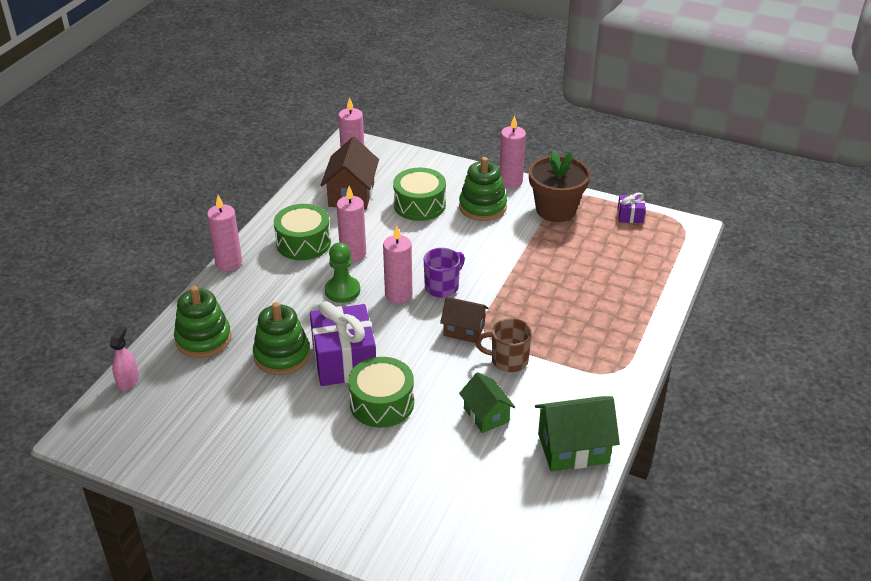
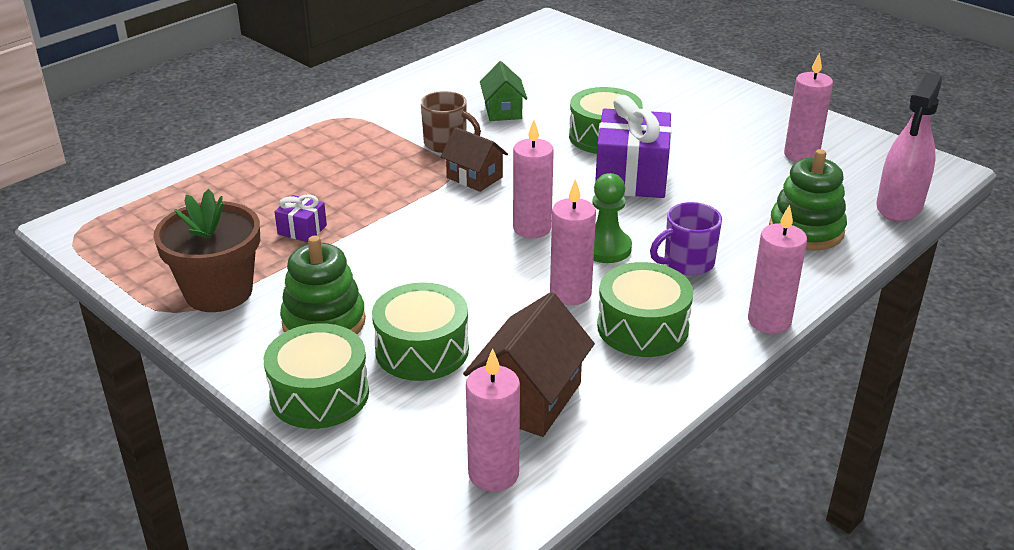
camera: 160 degrees left, 5 degrees down
pink spray bottle [110,326,139,391] -> pink spray bottle [876,72,942,222], size x1.81
green stacking toy [253,302,310,375] -> none
purple mug [423,248,465,298] -> purple mug moved to [650,202,722,276]
pink candle [499,115,526,188] -> pink candle moved to [784,53,833,162]
green house [535,396,620,471] -> none
purple gift [617,193,646,223] -> purple gift moved to [274,194,327,242]
none -> green drum [264,323,369,429]

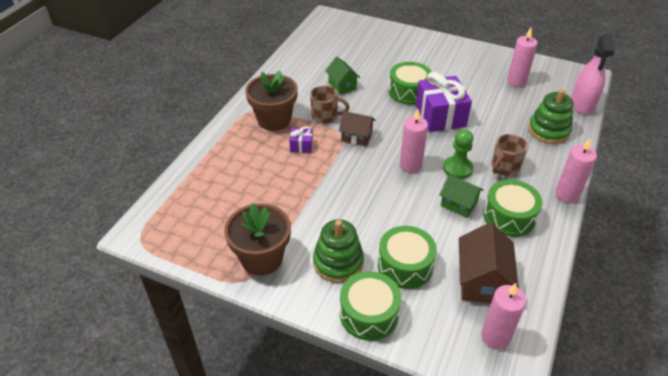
camera: 20 degrees left, 10 degrees up
purple gift [274,194,327,242] -> purple gift moved to [289,126,313,153]
pink candle [550,179,596,305] -> green house [440,175,483,218]
purple mug [650,202,722,276] -> brown mug [492,134,528,176]
none -> brown flower pot [245,70,298,131]

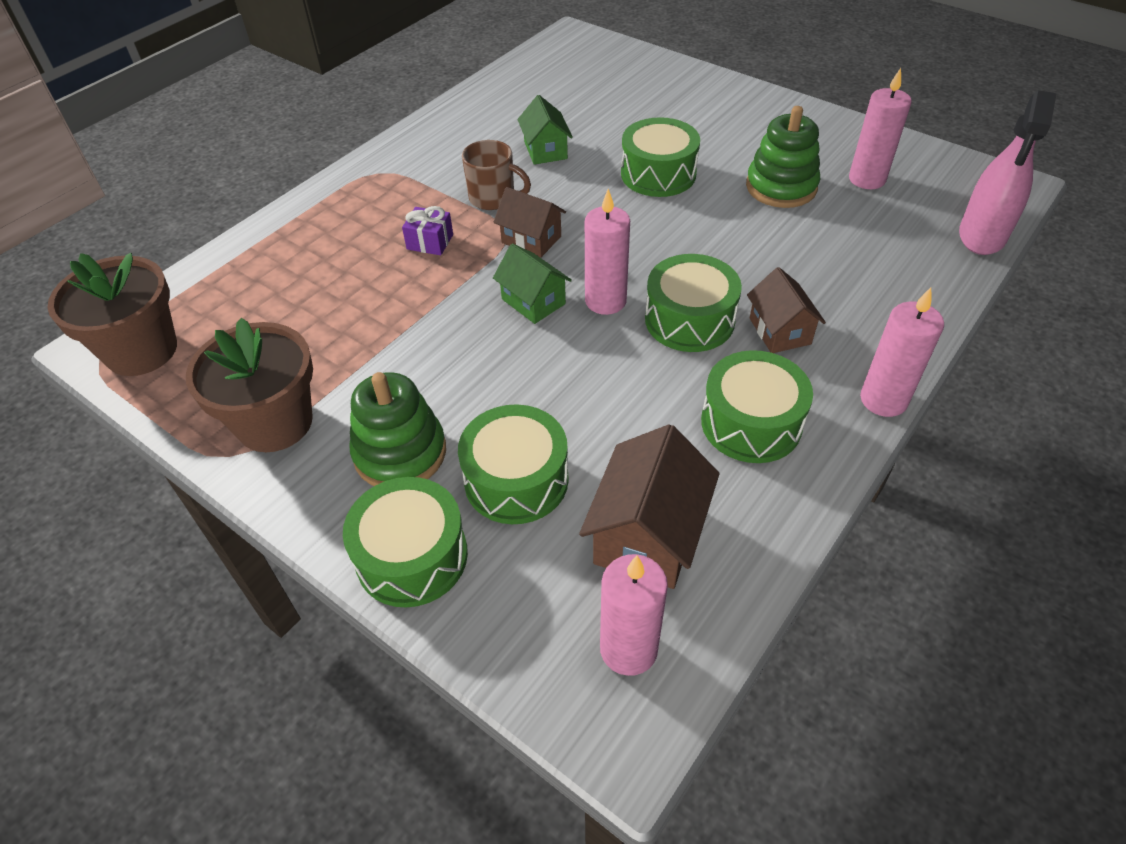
camera: 15 degrees right, 5 degrees up
brown flower pot [245,70,298,131] -> brown flower pot moved to [47,253,177,376]
purple gift [416,72,472,132] -> none
green house [440,175,483,218] -> green house moved to [493,243,572,324]
green pawn [443,129,473,179] -> green drum [645,254,742,352]
brown mug [492,134,528,176] -> brown house [747,267,826,353]
green stacking toy [528,89,573,144] -> green stacking toy moved to [746,106,820,208]

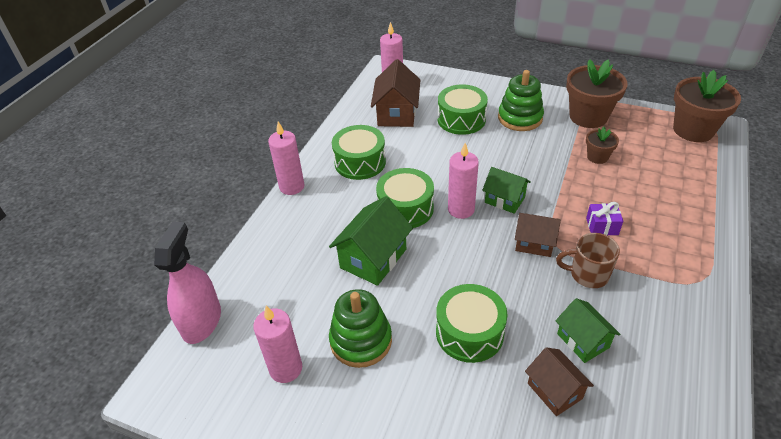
camera: 165 degrees right, 5 degrees down
green drum [343,477,468,608] -> none
brown house [747,267,826,353] -> brown house moved to [525,347,594,416]
none -> green house [329,196,413,286]
none -> brown flower pot [586,127,619,164]

